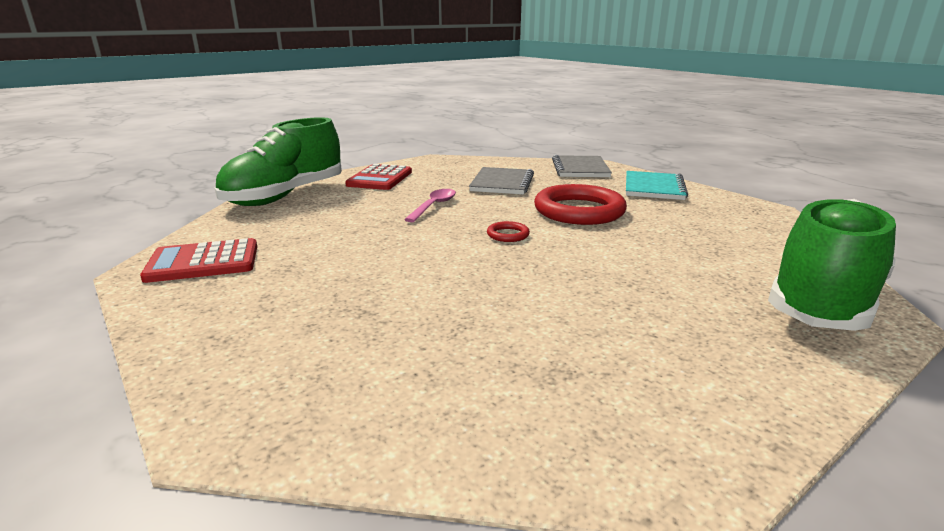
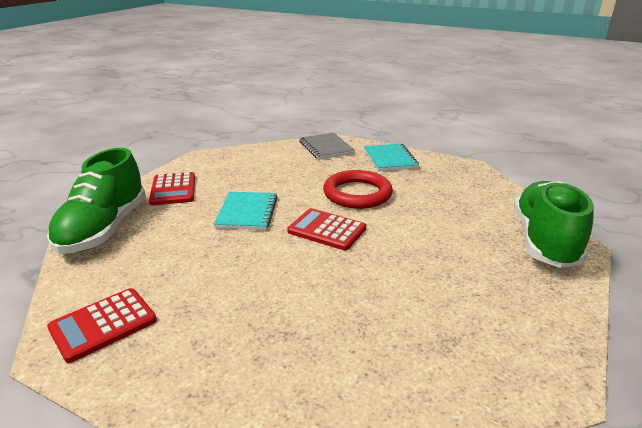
camera: 25 degrees left, 5 degrees up
pink spoon [404,189,456,222] -> turquoise notebook [214,192,278,230]
grey notebook [469,167,534,195] -> none
red ring [487,221,530,242] -> red calculator [287,208,366,250]

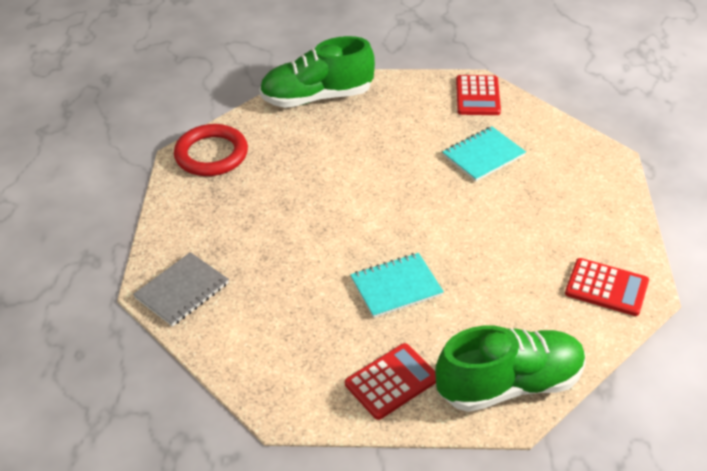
camera: 115 degrees left, 15 degrees up
red calculator [287,208,366,250] -> red calculator moved to [456,75,501,115]
red ring [323,170,393,209] -> red ring moved to [174,124,248,176]
turquoise notebook [364,144,419,171] -> turquoise notebook moved to [443,127,526,182]

